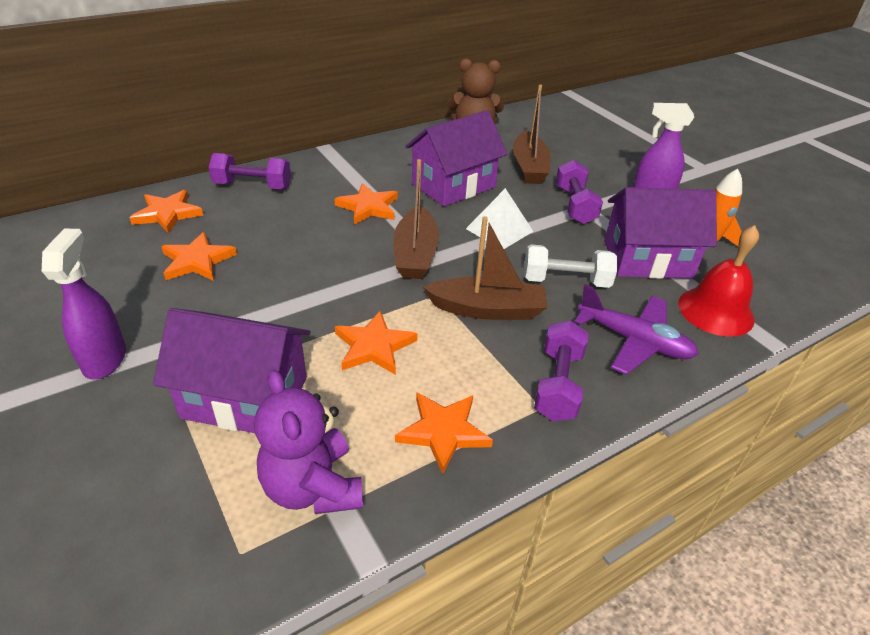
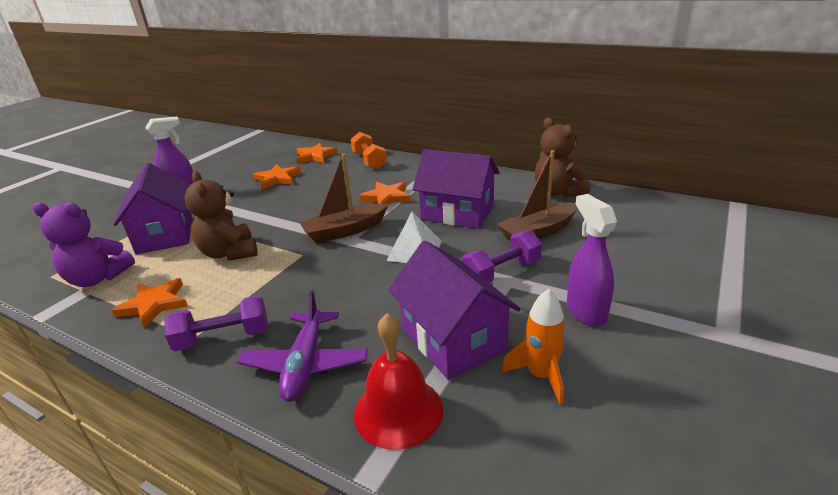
camera: 65 degrees right, 10 degrees down
purple dumbbell [208,153,291,189] -> orange dumbbell [351,132,387,169]
purple teddy bear [254,370,363,514] -> purple teddy bear turned 120 degrees counterclockwise [32,202,135,287]
orange star [335,311,418,375] -> brown teddy bear [185,171,258,261]
brown boat [423,216,547,320] -> none
white dumbbell [524,244,617,288] -> none

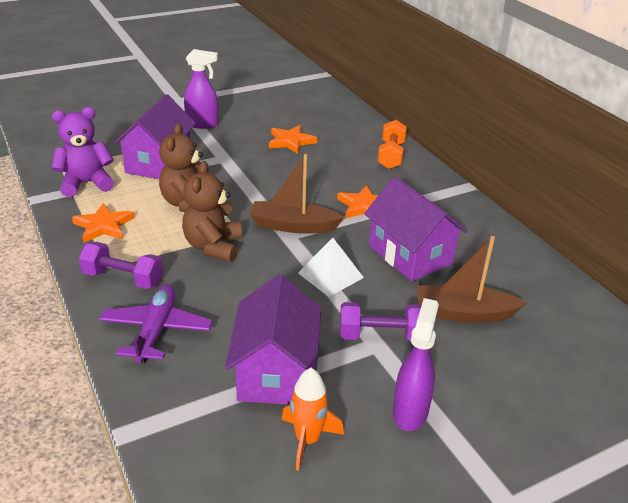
camera: 30 degrees right, 5 degrees up
purple teddy bear [32,202,135,287] -> purple teddy bear turned 120 degrees clockwise [52,107,114,197]
purple plane [237,290,368,402] -> purple plane turned 150 degrees clockwise [99,285,213,363]
orange star [296,143,338,164] -> none
red bell [354,314,443,450] -> none
brown teddy bear [535,117,590,198] -> brown teddy bear moved to [182,161,242,262]

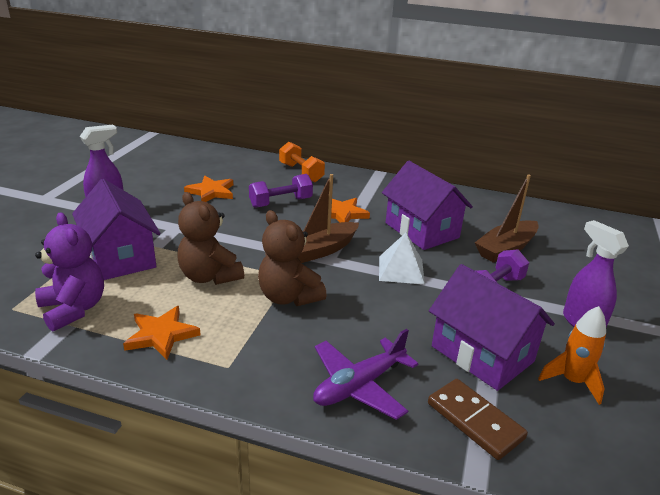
camera: 45 degrees left, 5 degrees down
purple teddy bear [52,107,114,197] -> purple teddy bear turned 120 degrees clockwise [35,212,104,332]
purple dumbbell [79,242,164,289] -> purple dumbbell moved to [249,174,313,208]
purple plane [99,285,213,363] -> purple plane turned 90 degrees counterclockwise [313,329,419,420]
purple house [364,176,468,281] -> purple house turned 45 degrees clockwise [382,161,473,250]
none -> brown domino [428,379,528,460]

